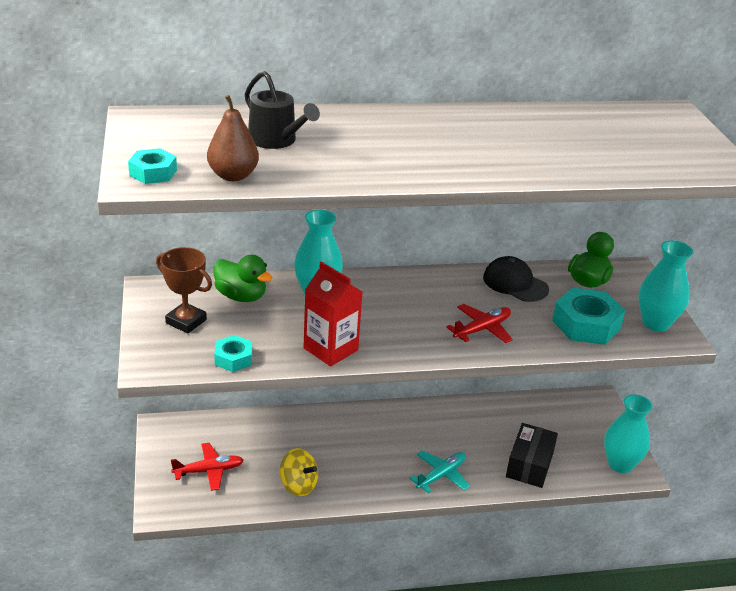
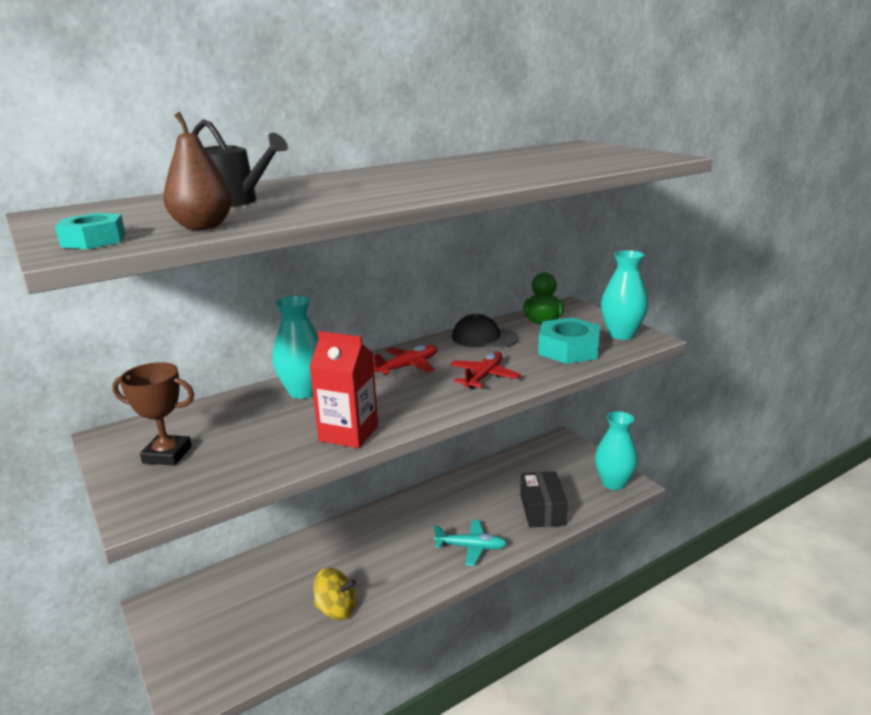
camera: 20 degrees left, 10 degrees down
red plane [171,443,244,491] -> red plane moved to [374,345,437,375]
green duck [214,255,272,302] -> none
turquoise nut [214,335,252,372] -> none
turquoise plane [409,451,470,493] -> turquoise plane turned 75 degrees clockwise [434,520,508,566]

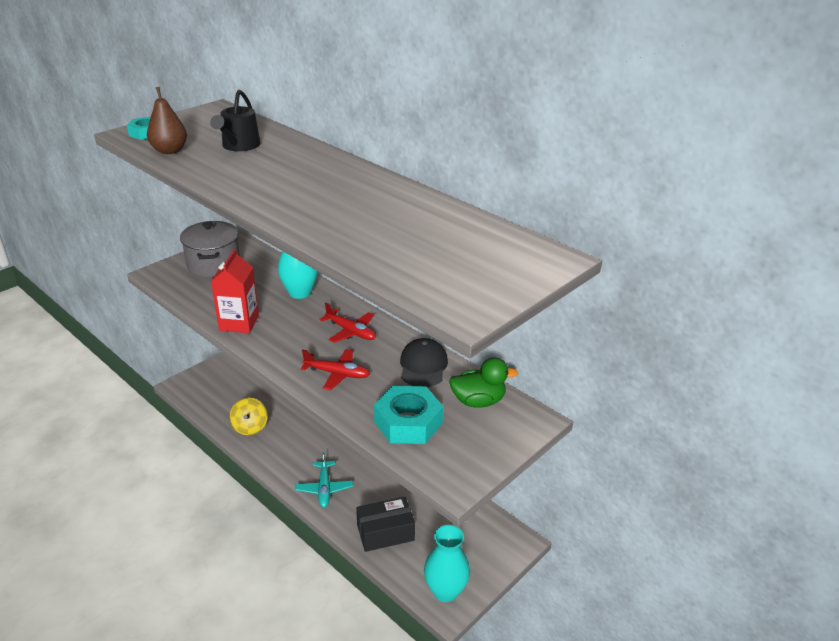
camera: 75 degrees right, 10 degrees up
brown trophy [112,362,194,466] -> grey pot [180,221,240,278]
turquoise vase [601,250,648,340] -> none

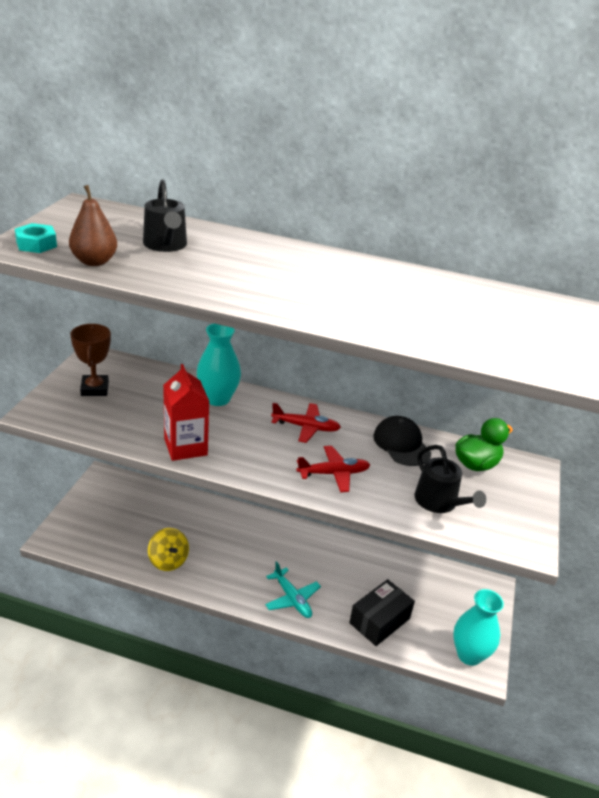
camera: 30 degrees left, 0 degrees up
grey pot [180,221,240,278] -> brown trophy [70,324,111,396]
turquoise nut [374,386,443,444] -> black watering can [414,445,486,513]

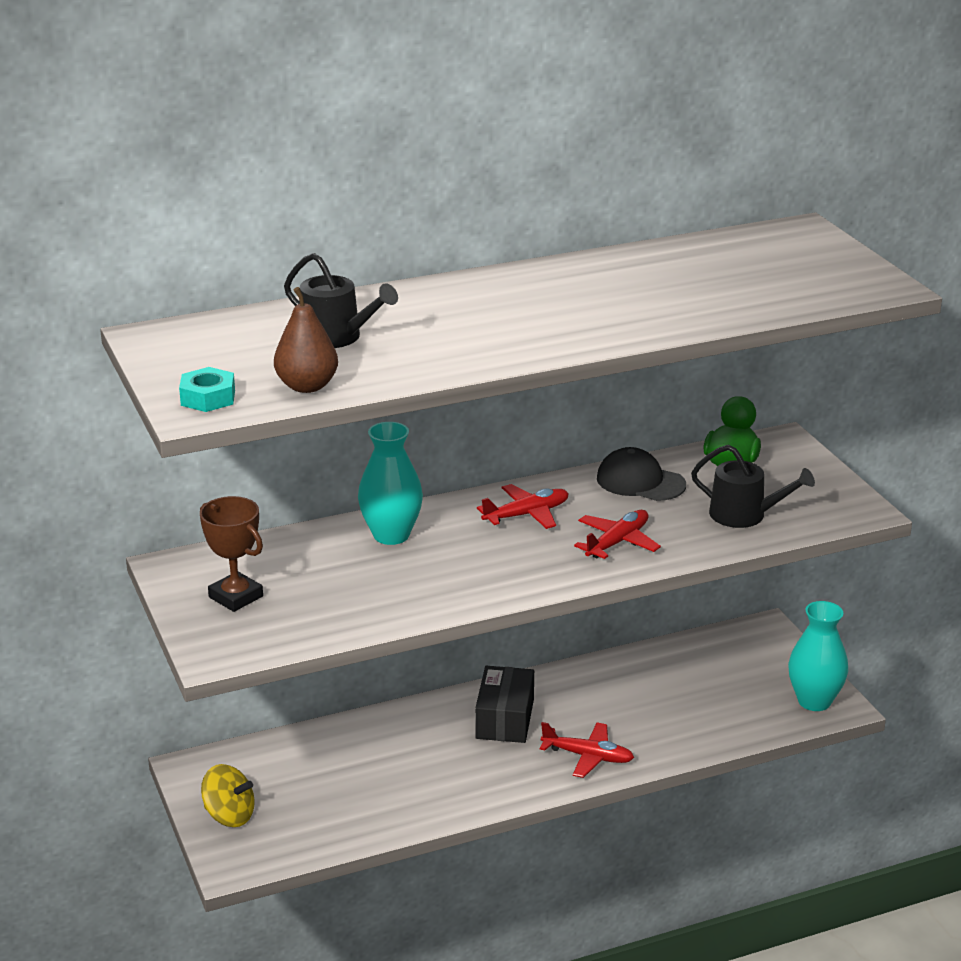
camera: 35 degrees left, 5 degrees down
yellow spinning top [148,528,189,571] -> yellow spinning top moved to [201,764,255,827]
red carton [163,364,209,461] -> none
turquoise plane [265,561,321,618] -> red plane [540,722,634,778]
black box [349,579,415,646] -> black box moved to [475,666,534,743]

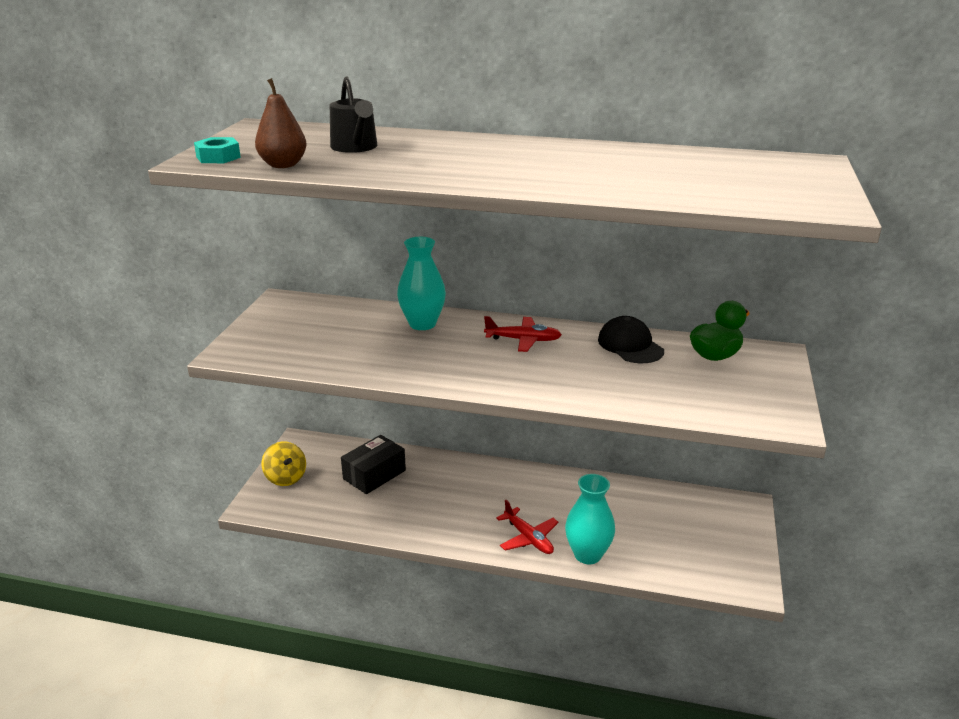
camera: 35 degrees right, 0 degrees up
brown trophy [200,496,263,612] -> none
black box [475,666,534,743] -> black box moved to [341,435,406,494]
red plane [574,510,661,559] -> none
black watering can [691,445,815,528] -> none
turquoise vase [788,601,848,711] -> turquoise vase moved to [565,474,615,564]

